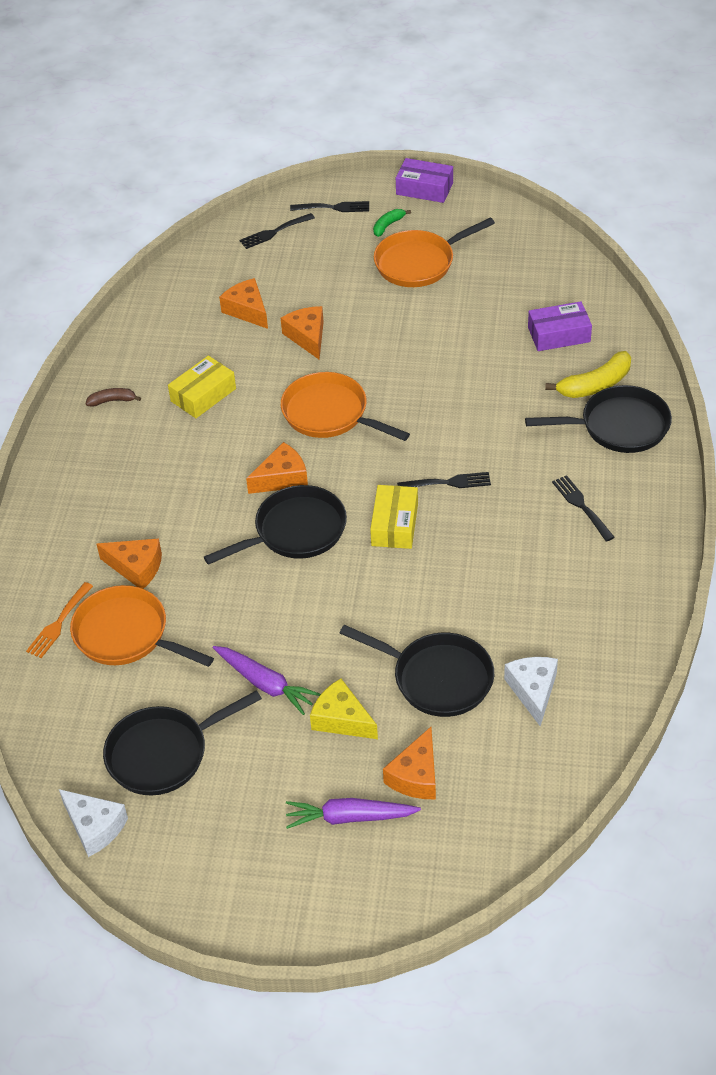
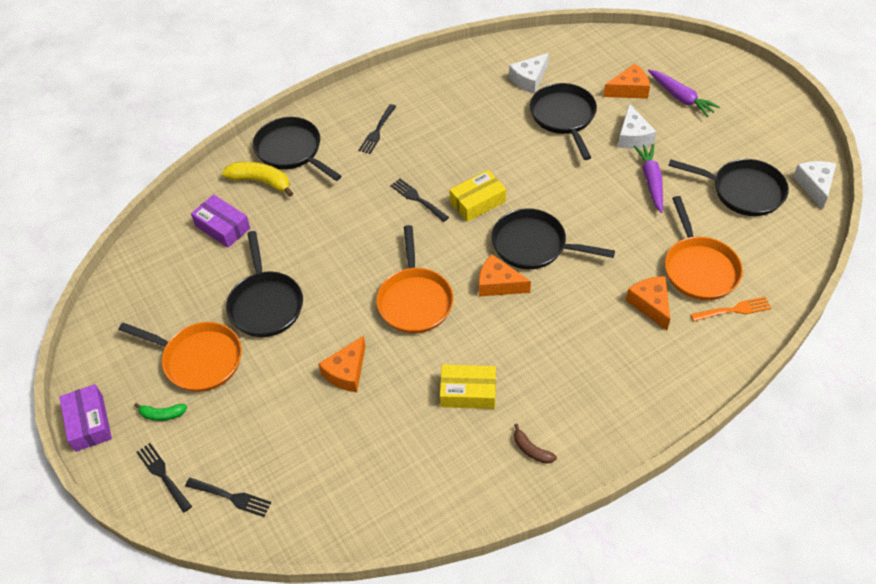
camera: 130 degrees left, 5 degrees up
orange cheese [219,278,268,329] -> none
yellow cheese [310,678,378,739] -> white cheese [618,104,657,149]
none -> black pan [226,231,303,337]

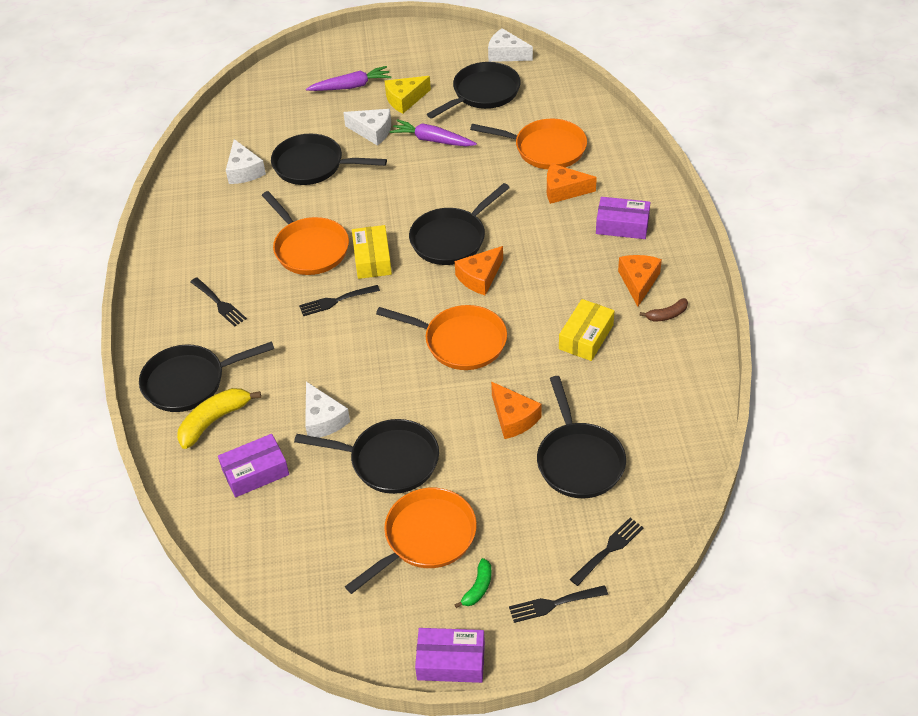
camera: 65 degrees left, 5 degrees down
orange cheese [603,64,650,99] -> orange cheese moved to [618,255,662,307]
orange fork [691,297,771,321] -> none
none -> orange pan [262,191,349,275]
none -> white cheese [305,382,350,438]
none -> yellow cheese [385,76,431,114]
none -> black pan [537,376,626,498]
none -> purple box [596,197,651,239]

